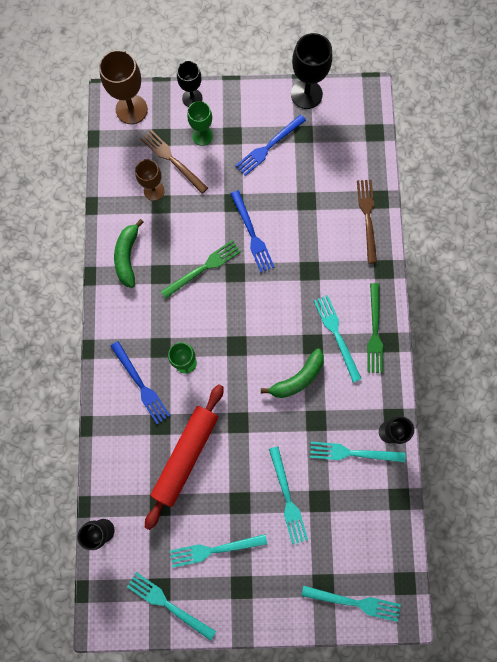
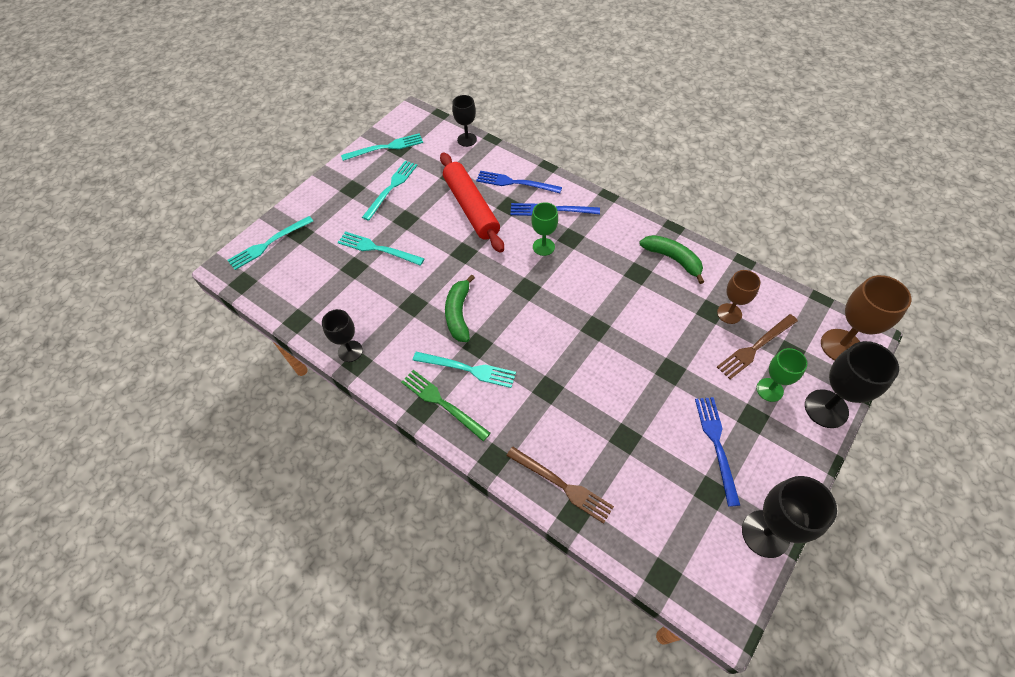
camera: 130 degrees right, 20 degrees down
brown fork [141,130,208,194] -> brown fork turned 150 degrees clockwise [717,314,798,379]
green fork [161,240,241,298] -> none
black goblet [177,61,203,107] -> black goblet [805,341,899,428], size x1.57
blue fork [231,190,274,273] -> blue fork moved to [476,171,562,193]
turquoise fork [310,442,405,463] -> none

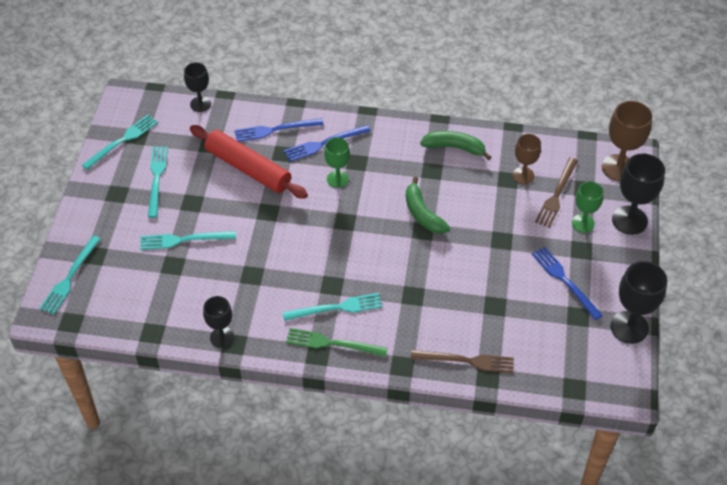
camera: 30 degrees left, 5 degrees down
green banana [445,275,475,342] -> green banana moved to [406,176,450,234]

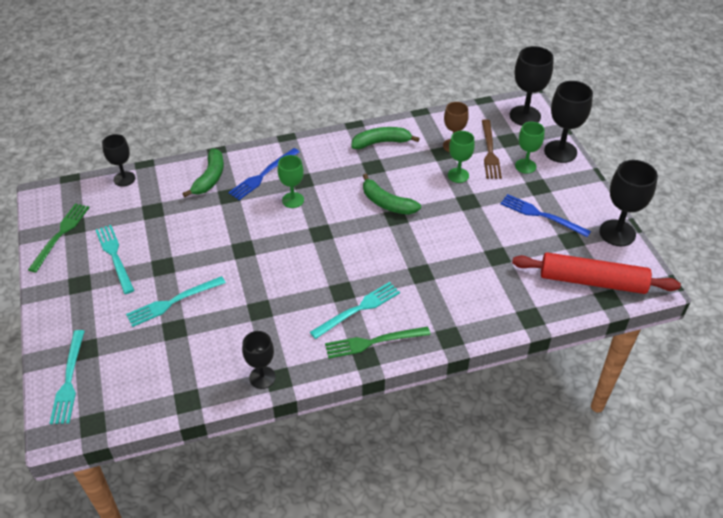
camera: 25 degrees left, 5 degrees down
turquoise fork [82,115,158,170] -> green fork [28,203,90,273]
red rolling pin [190,125,308,199] -> red rolling pin moved to [512,252,681,294]
blue fork [234,118,324,142] -> green banana [182,148,224,197]
brown fork [411,350,514,373] -> none
brown goblet [602,101,652,181] -> black goblet [510,46,554,126]
none -> green goblet [448,131,475,183]

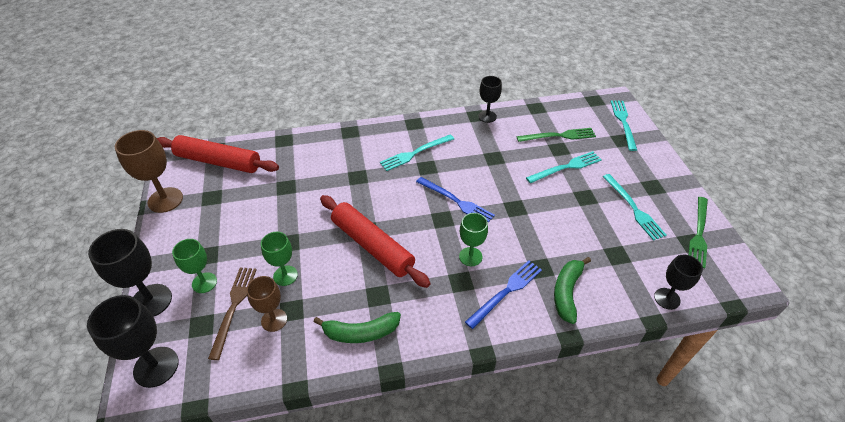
camera: 175 degrees left, 0 degrees up
green fork [325,326,431,359] -> green fork moved to [517,128,596,142]
green banana [363,174,421,215] -> red rolling pin [320,195,431,288]
blue fork [500,194,591,237] -> blue fork moved to [416,177,495,222]
black goblet [599,160,658,246] -> brown goblet [115,130,183,213]

